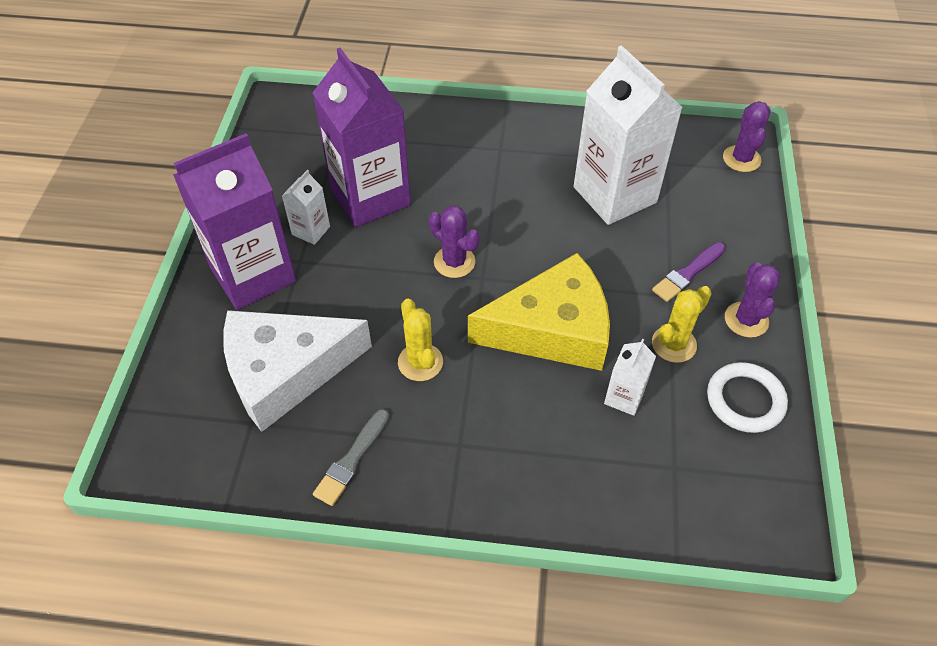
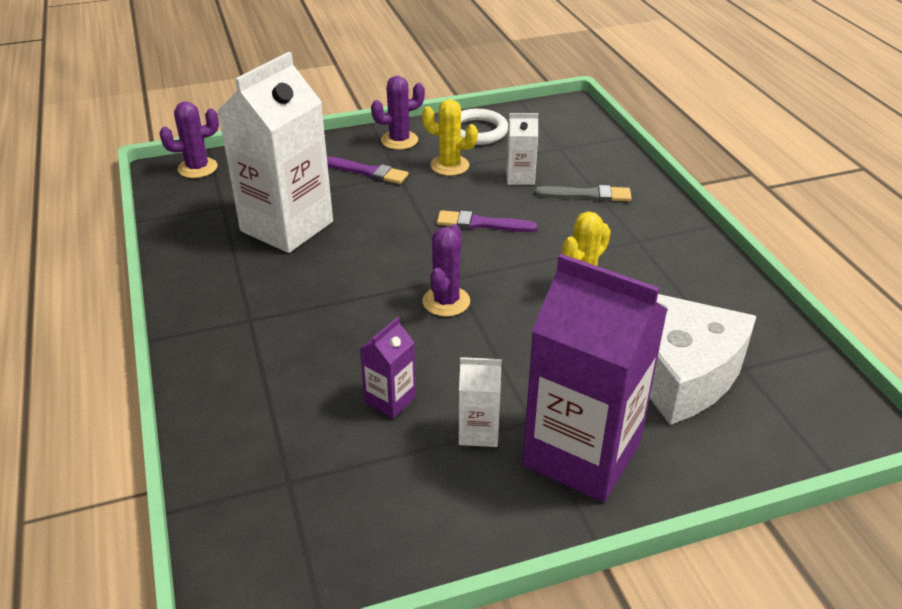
camera: 115 degrees left, 15 degrees down
purple carton [313,48,411,227] -> purple carton [359,317,416,419], size x0.44
grey brush [313,409,389,506] -> grey brush moved to [535,185,632,202]
yellow cheese [468,253,610,371] -> purple brush [437,210,537,232]

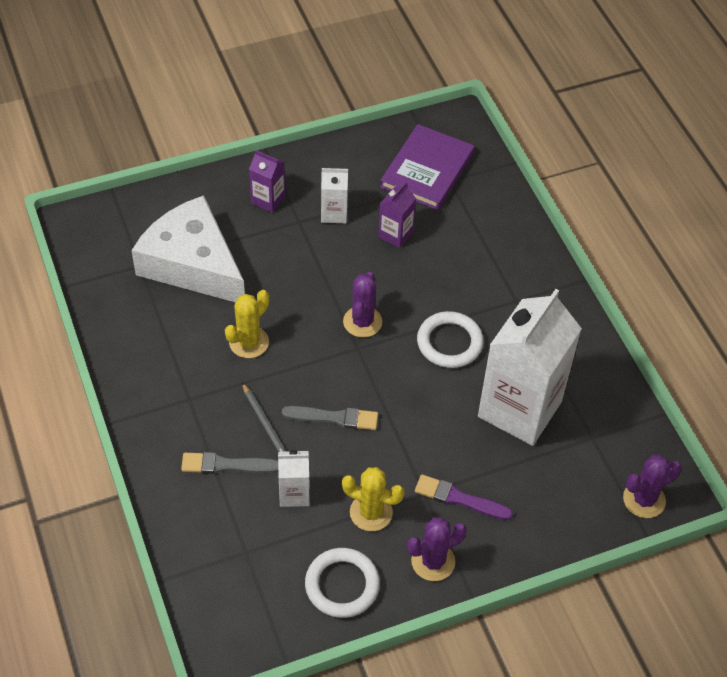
camera: 175 degrees right, 15 degrees up
purple brush [437,210,537,232] -> grey brush [282,406,378,430]
purple carton [522,254,668,502] -> purple carton [249,150,285,213], size x0.44
none -> grey pencil [242,383,286,452]
none -> purple book [380,124,474,210]
none -> white ring [417,311,483,368]

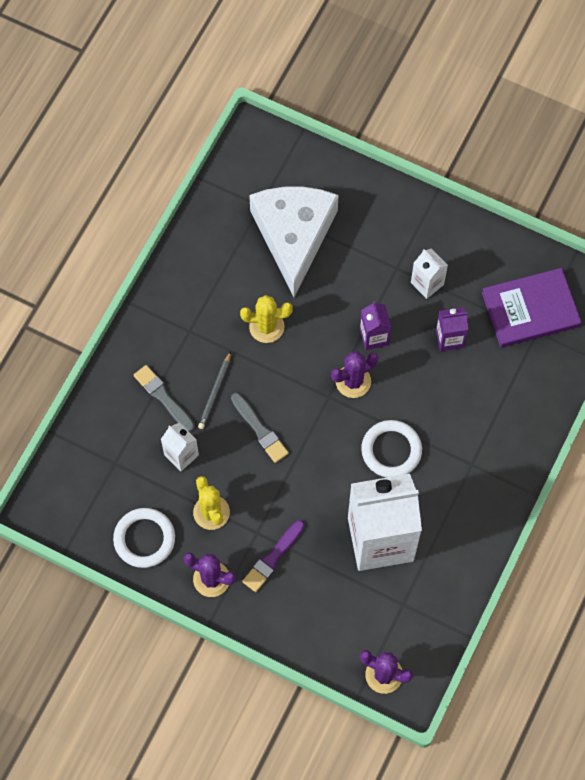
camera: 50 degrees right, 15 degrees up
purple carton [249,150,285,213] -> purple carton moved to [360,301,391,350]
purple brush [415,474,513,520] -> purple brush turned 120 degrees counterclockwise [242,520,305,592]

